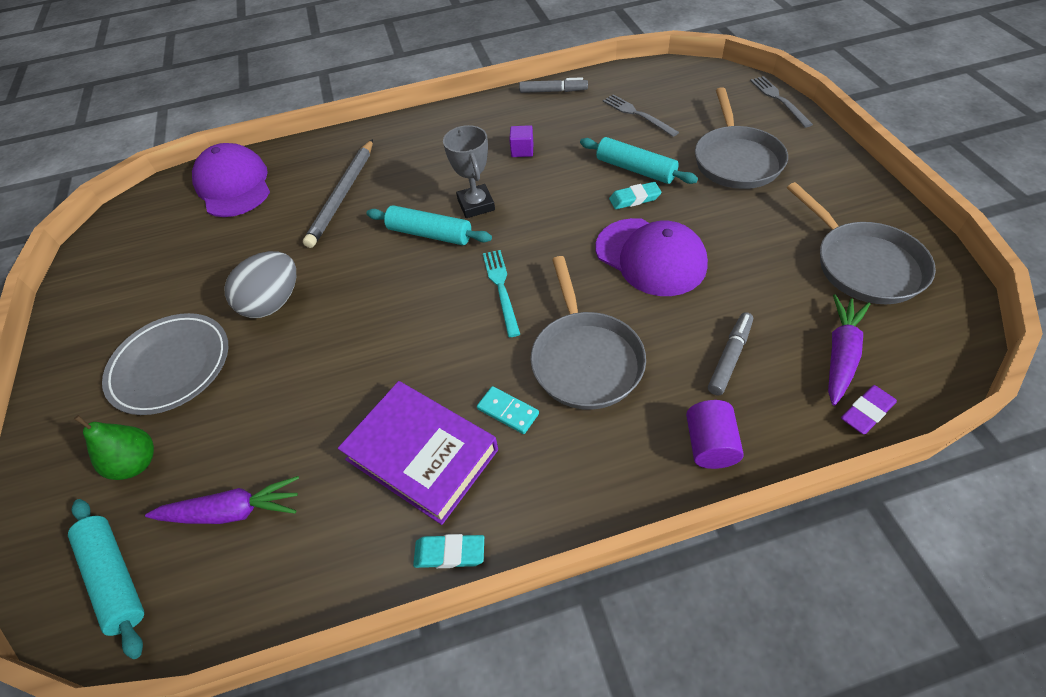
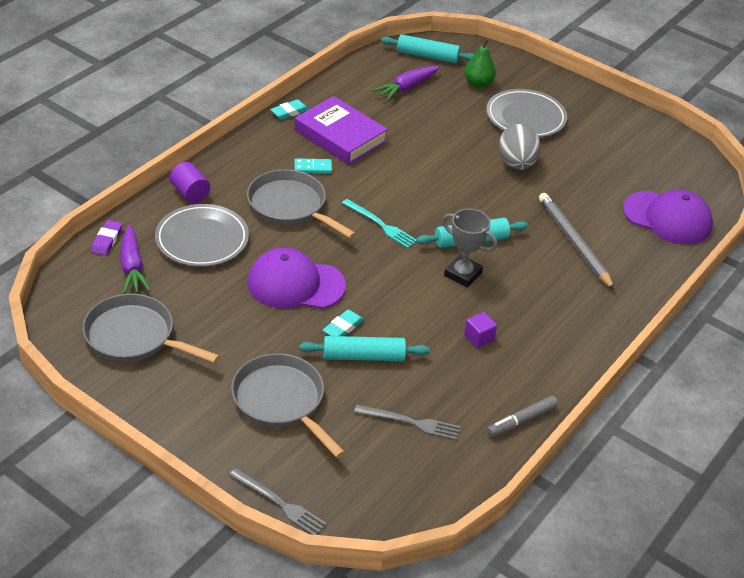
camera: 135 degrees right, 10 degrees down
purple book [338,381,498,525] -> purple book turned 45 degrees clockwise [295,96,388,165]
grey marker [708,312,753,395] -> grey plate [155,204,249,267]

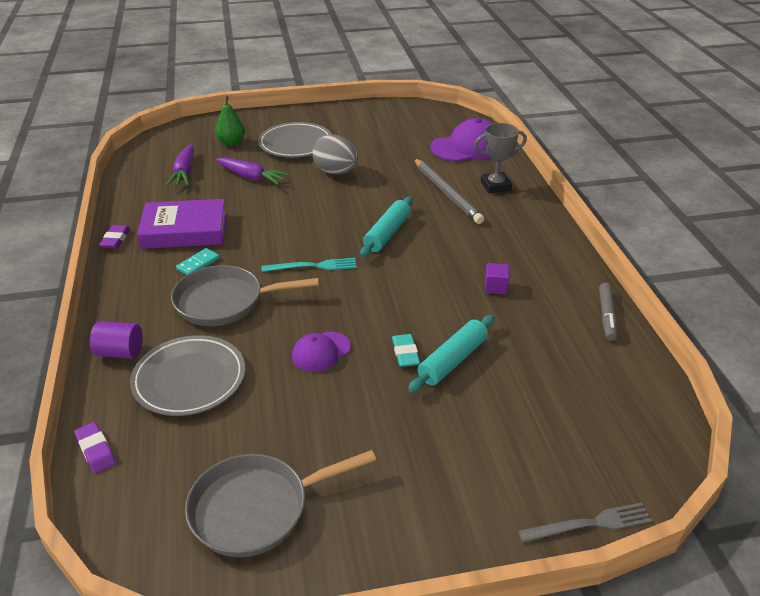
camera: 45 degrees left, 5 degrees down
purple carrot [120,225,151,294] -> purple carrot moved to [216,158,290,185]
grey pan [231,353,345,458] -> none
purple cap [247,248,346,309] -> purple cap [292,332,351,372], size x0.57
turquoise eraser [270,99,309,120] -> purple eraser [99,225,130,249]
grey fork [354,405,460,440] -> none
turquoise rolling pin [381,34,474,63] -> none
grey trophy [442,209,497,288] -> grey trophy moved to [474,123,527,193]
grey pencil [539,193,615,290] -> grey pencil turned 135 degrees counterclockwise [414,158,484,224]

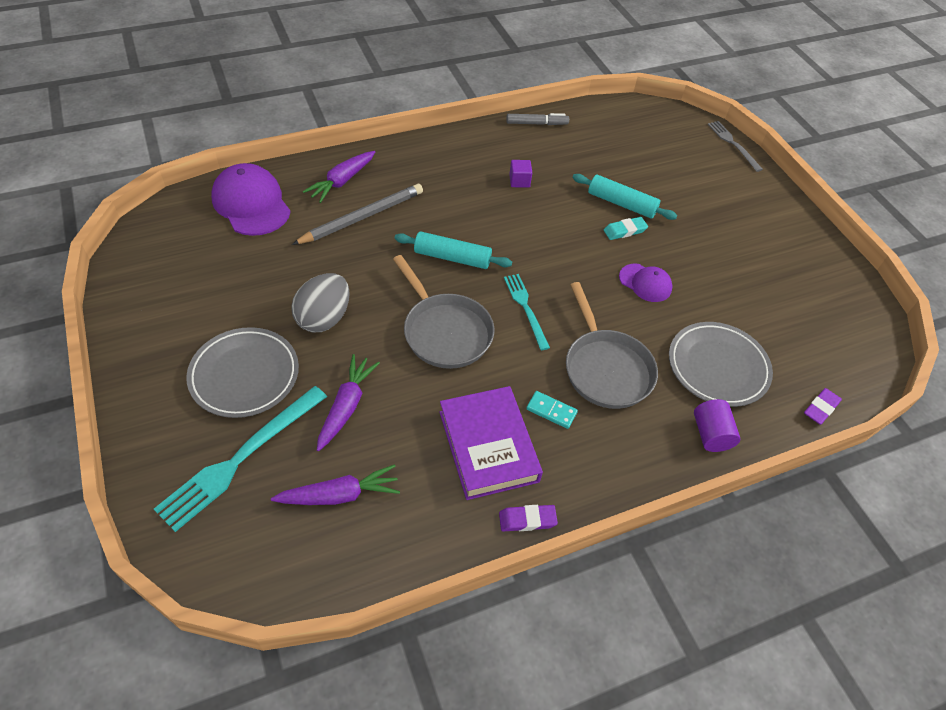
camera: 105 degrees left, 15 degrees up
grey pan [185,450,376,557] -> grey pan moved to [393,255,494,369]
green pear [215,96,245,146] -> turquoise fork [154,386,327,532]
grey trophy [474,123,527,193] -> purple carrot [303,151,375,203]

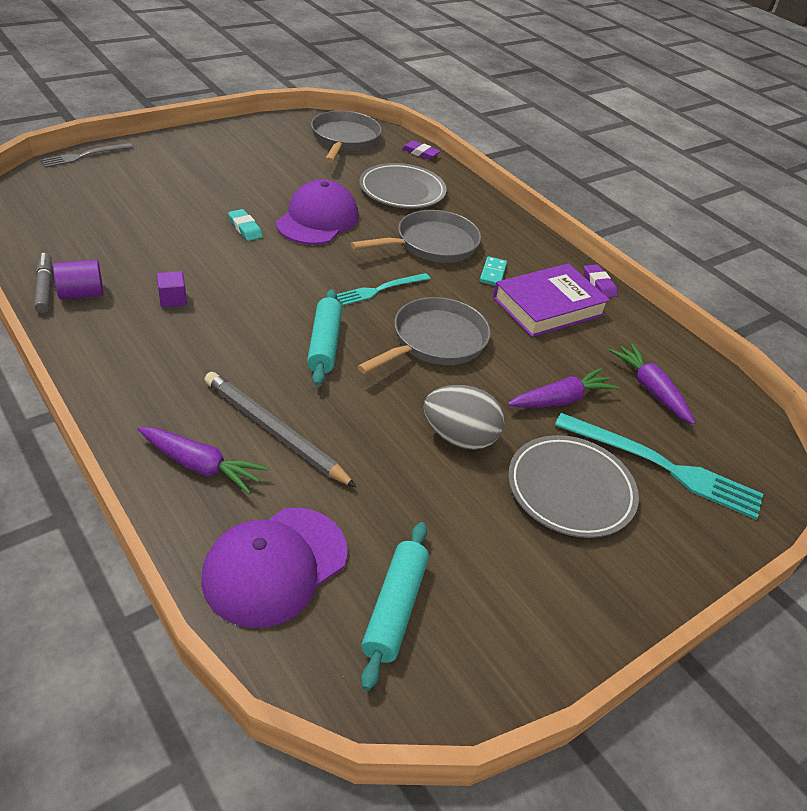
camera: 105 degrees left, 10 degrees down
purple carrot [317,354,380,451] -> purple carrot turned 150 degrees clockwise [508,368,619,408]
turquoise rolling pin [573,174,677,220] -> turquoise rolling pin moved to [361,522,429,691]
purple cap [619,264,673,302] -> purple cap [276,179,359,245], size x1.76
purple cylinder [694,399,740,452] -> purple cylinder moved to [53,260,103,300]
none -> grey pan [311,111,382,163]

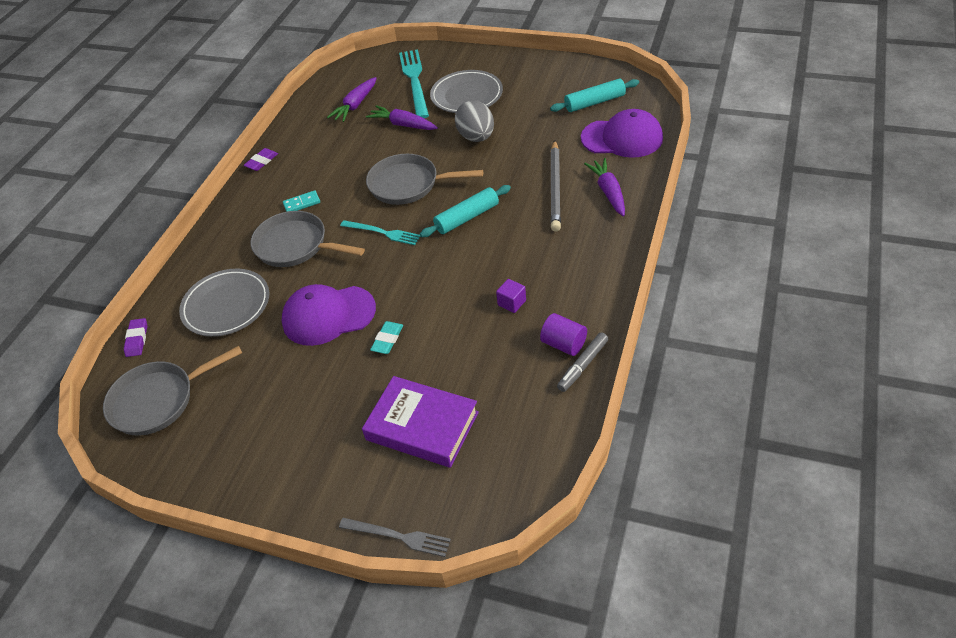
camera: 115 degrees left, 5 degrees up
purple book [493,263,610,337] -> purple book moved to [362,376,479,468]

